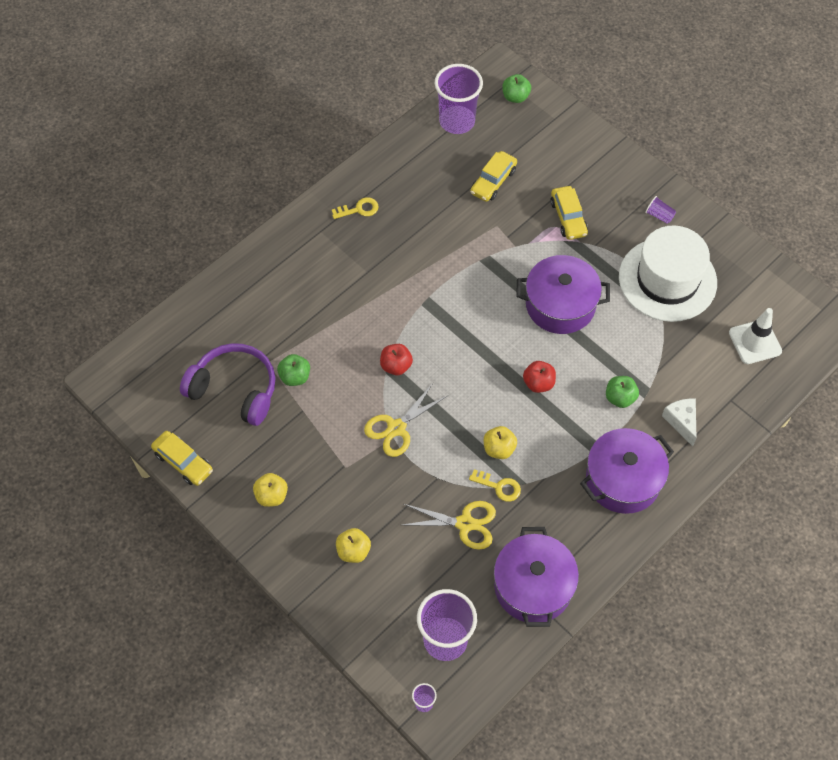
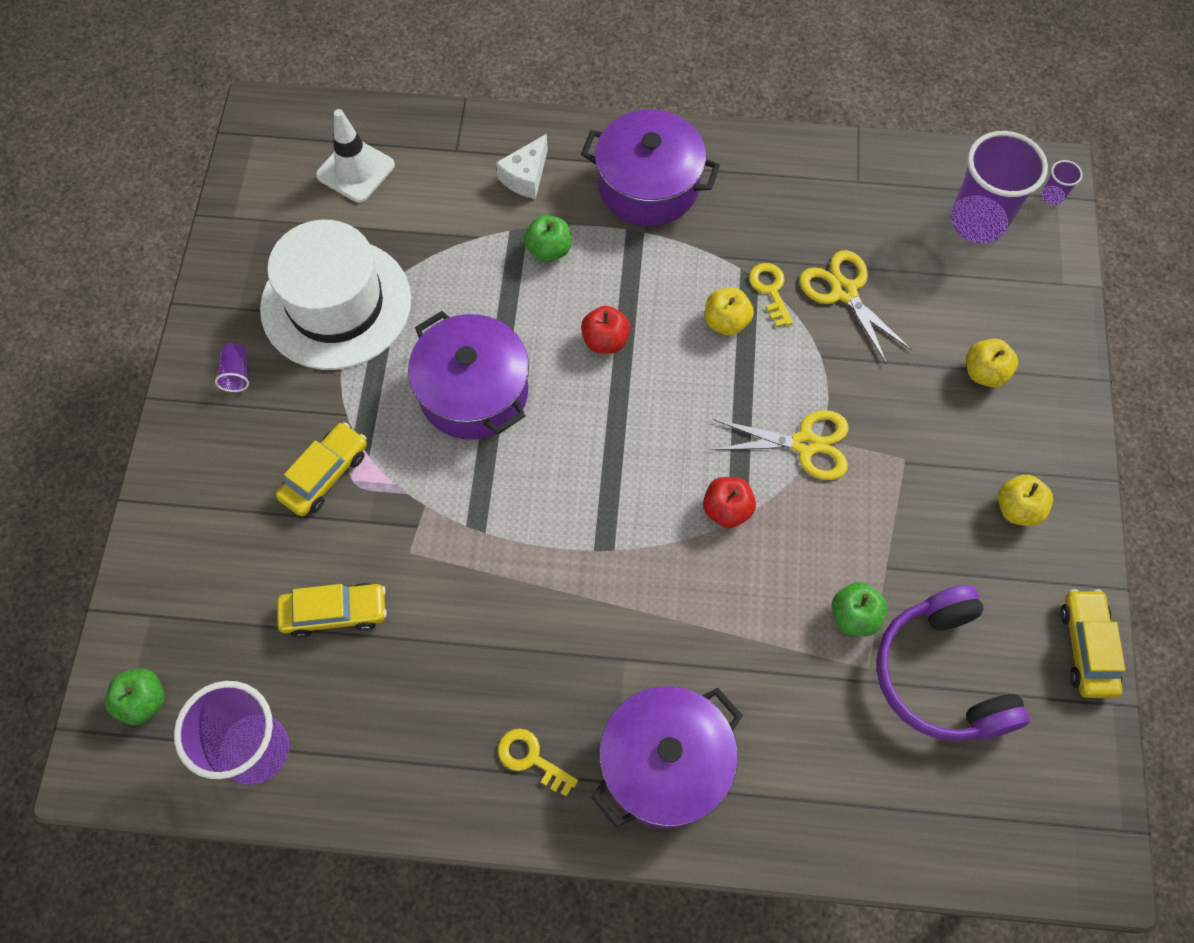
camera: 130 degrees left, 5 degrees up
purple pot [494,527,579,627] -> purple pot moved to [591,686,743,829]

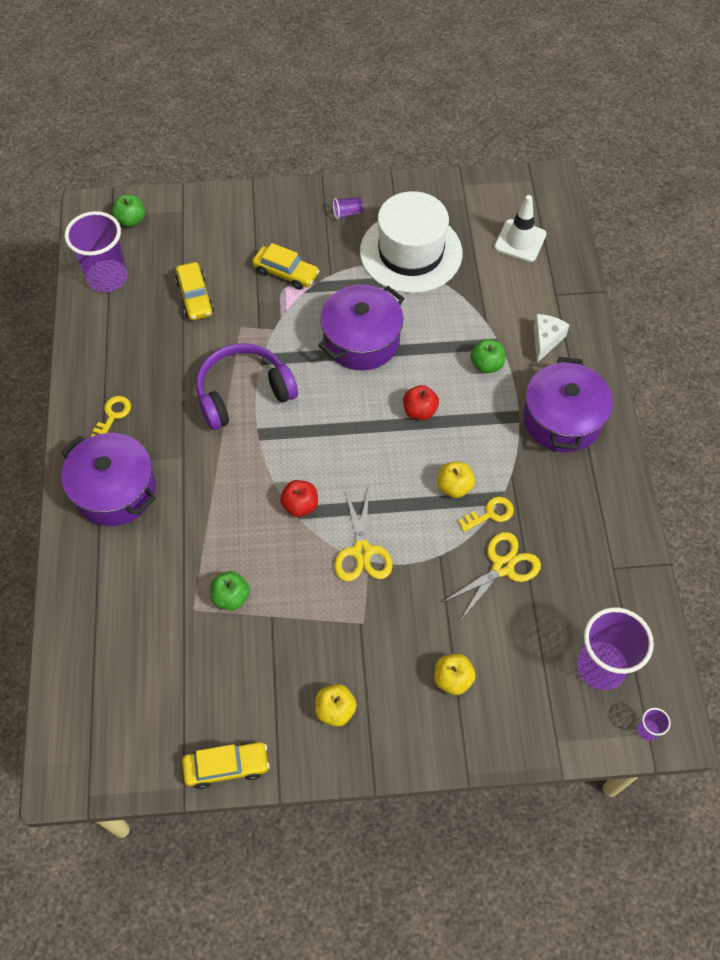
camera: 80 degrees right, 5 degrees down
white cheese [496,134,548,199] -> white cheese turned 90 degrees clockwise [534,314,569,363]
purple headphones [877,585,1030,741] -> purple headphones moved to [196,343,298,430]

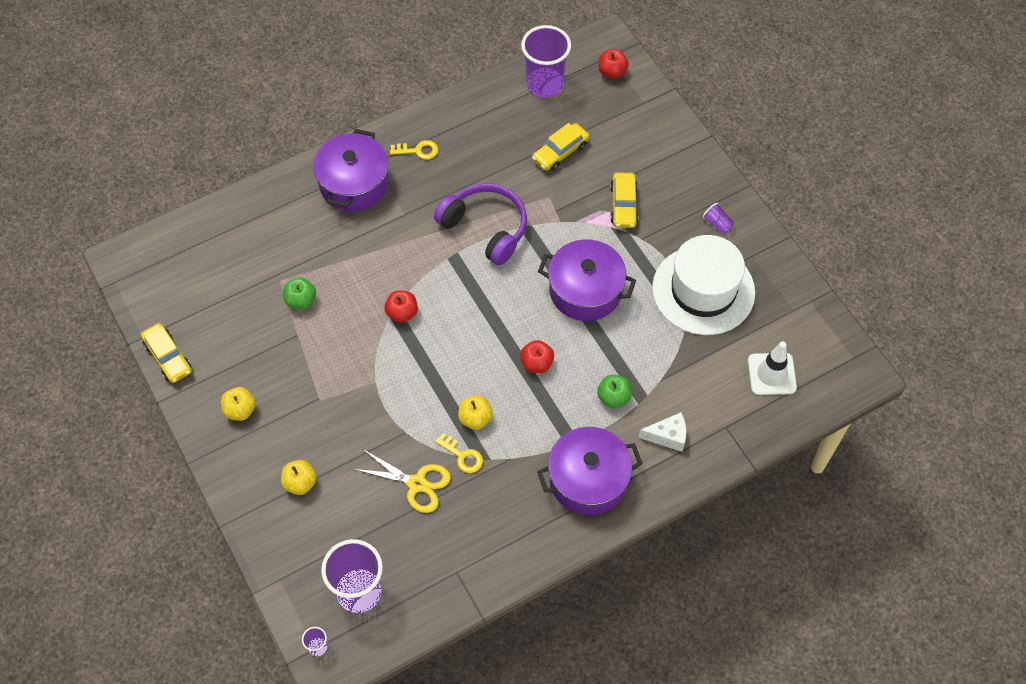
camera: 65 degrees right, 0 degrees up
green apple [112,195,145,227] -> red apple [598,49,629,79]
yellow scissors [334,488,393,581] -> none

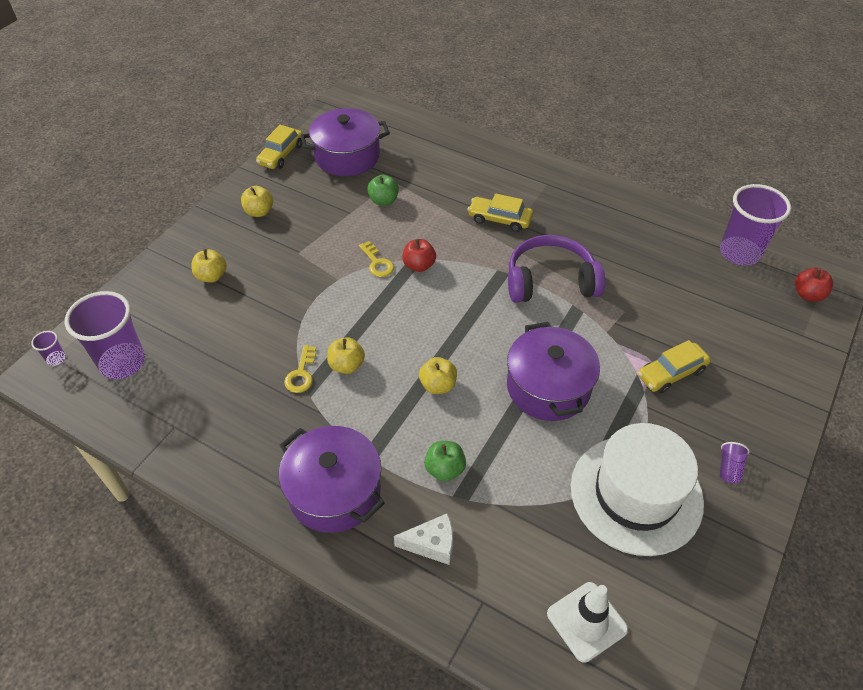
camera: 60 degrees right, 10 degrees down
purple pot [313,129,389,212] -> purple pot moved to [300,108,390,176]
yellow scissors [353,449,451,513] -> none
yellow key [390,140,438,160] -> yellow key moved to [359,241,394,277]
purple headphones [434,183,527,265] -> purple headphones turned 105 degrees counterclockwise [508,235,605,303]
red apple [520,340,554,373] -> yellow apple [419,357,457,394]
yellow car [532,123,590,171] -> yellow car moved to [467,194,533,232]
white cheese [638,412,686,452] -> white cheese turned 60 degrees counterclockwise [394,514,453,565]

